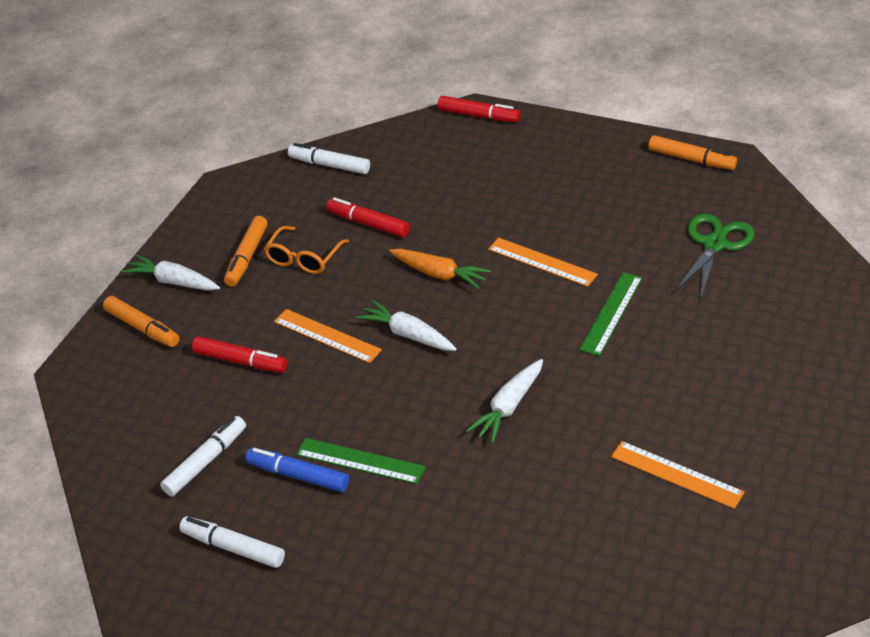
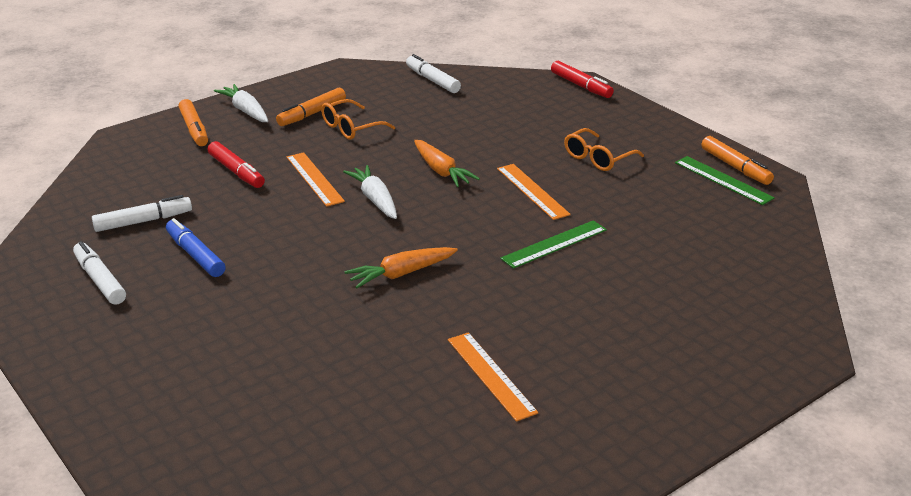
camera: 25 degrees right, 10 degrees down
green ruler [296,438,425,484] -> green ruler moved to [675,156,775,205]
red marker [327,197,410,237] -> none
white carrot [466,359,543,443] -> orange carrot [345,247,458,288]
green scissors [674,214,755,301] -> none
none -> orange glasses [564,128,644,171]

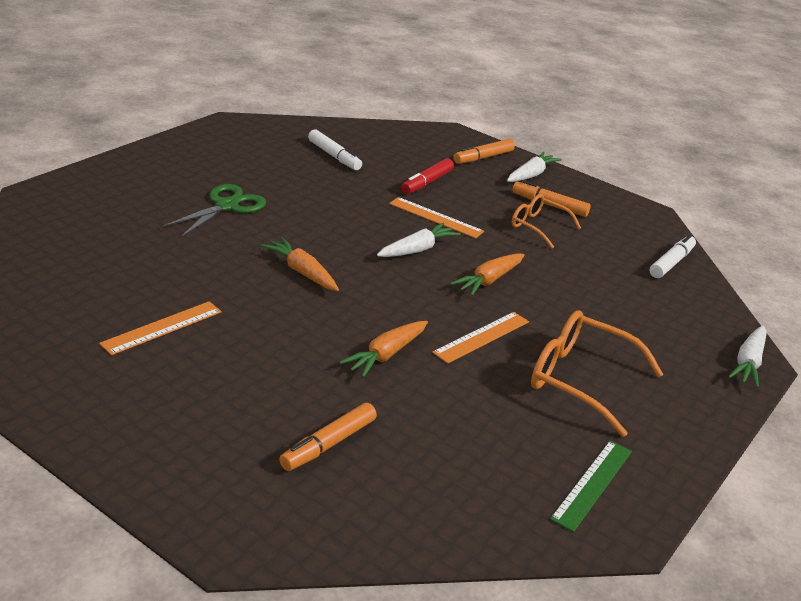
camera: 70 degrees right, 0 degrees up
white marker [73,241,126,305] -> none
blue marker [166,218,226,277] -> none
orange ruler [287,152,345,207] -> orange ruler turned 75 degrees clockwise [389,197,484,238]
green ruler [500,220,607,269] -> orange carrot [339,321,428,378]
red marker [551,61,614,98] -> white carrot [728,326,767,388]
orange glasses [564,128,644,171] -> orange glasses [531,310,663,437], size x1.61
orange marker [701,136,774,185] -> orange marker moved to [279,403,377,471]
none -> green scissors [162,184,266,237]

